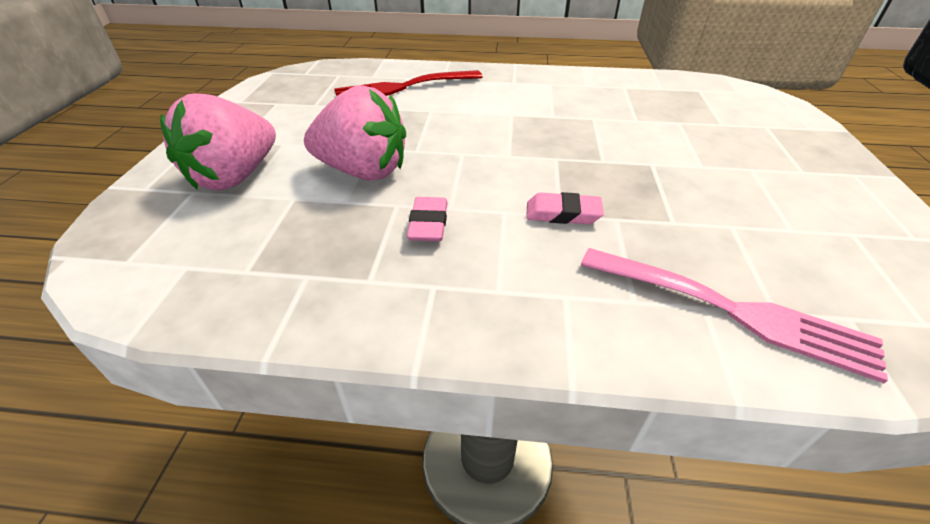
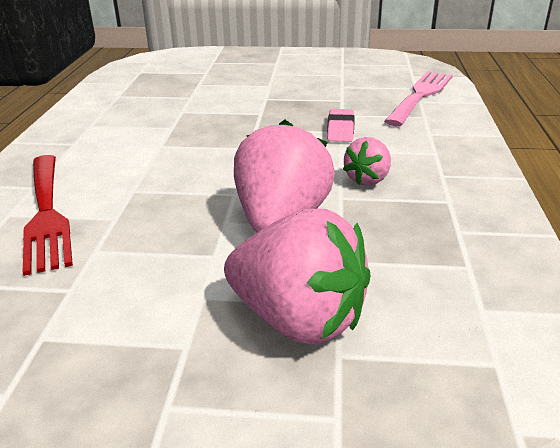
camera: 90 degrees left, 10 degrees down
pink eraser [407,197,448,241] -> pink strawberry [343,137,391,186]

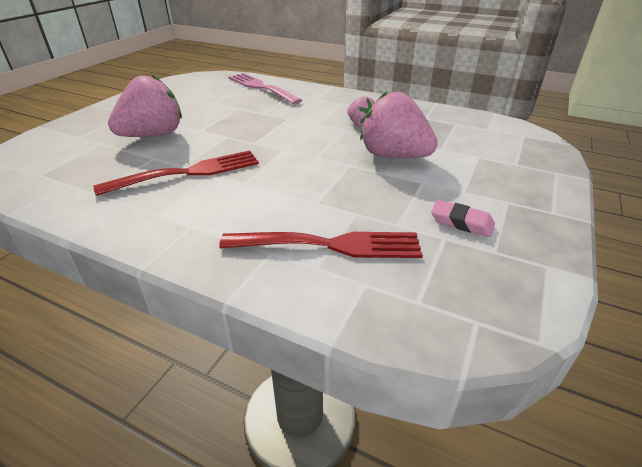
camera: 70 degrees left, 5 degrees up
pink strawberry [224,209,370,345] -> pink strawberry moved to [108,75,182,137]
pink eraser [327,109,355,142] -> pink eraser moved to [431,200,495,237]
none -> red fork [93,150,259,196]

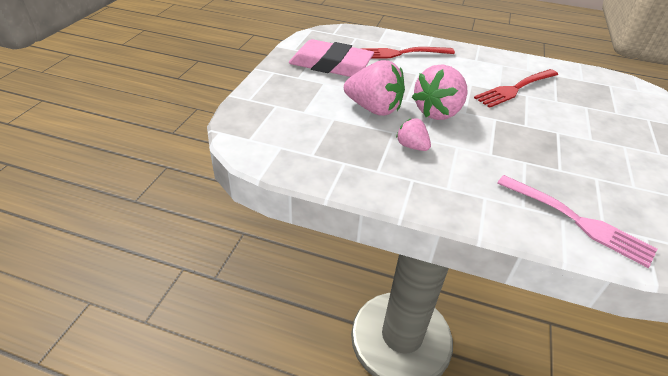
camera: 170 degrees right, 5 degrees up
pink strawberry [108,75,182,137] -> pink strawberry moved to [412,64,468,120]
pink eraser [431,200,495,237] -> pink eraser [289,39,374,77], size x2.29

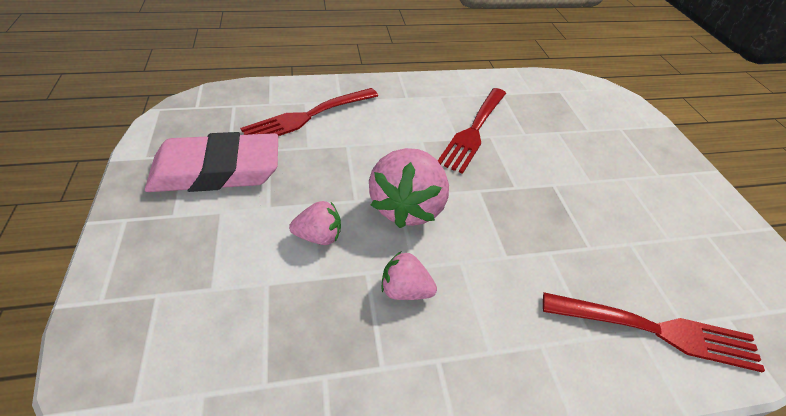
camera: 30 degrees left, 5 degrees up
pink strawberry [344,60,405,116] -> pink strawberry [289,201,341,245], size x0.53
pink fork [497,175,658,268] -> red fork [543,292,765,373]

